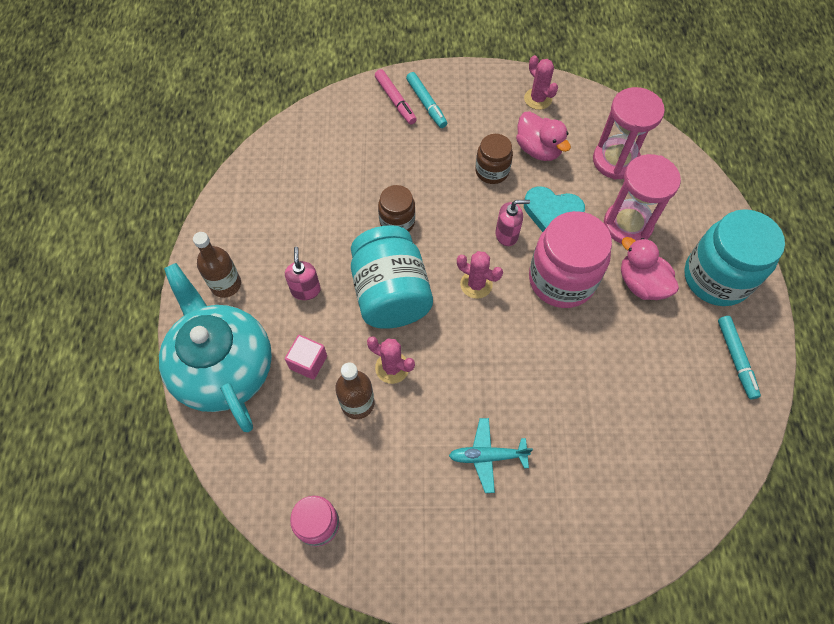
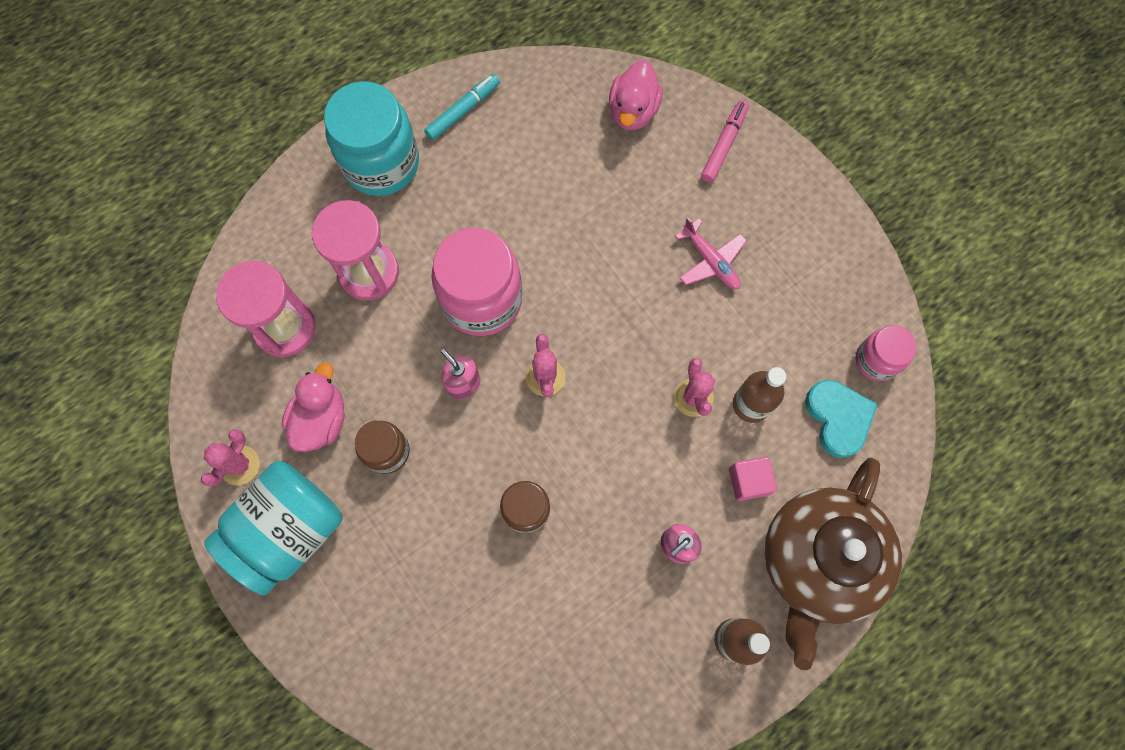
camera: 125 degrees left, 10 degrees up
turquoise teapot [159,263,272,432] -> brown teapot [764,458,902,670]
turquoise jar [351,225,433,329] -> turquoise jar moved to [204,461,342,595]
pink marker [375,69,417,125] -> pink marker moved to [701,100,749,183]
turquoise marker [406,72,447,128] -> none
turquoise plane [449,418,533,493] -> pink plane [675,217,747,289]
turquoise heart [524,186,585,232] -> turquoise heart moved to [805,380,878,458]
pink duck [621,237,679,300] -> pink duck moved to [609,60,663,130]

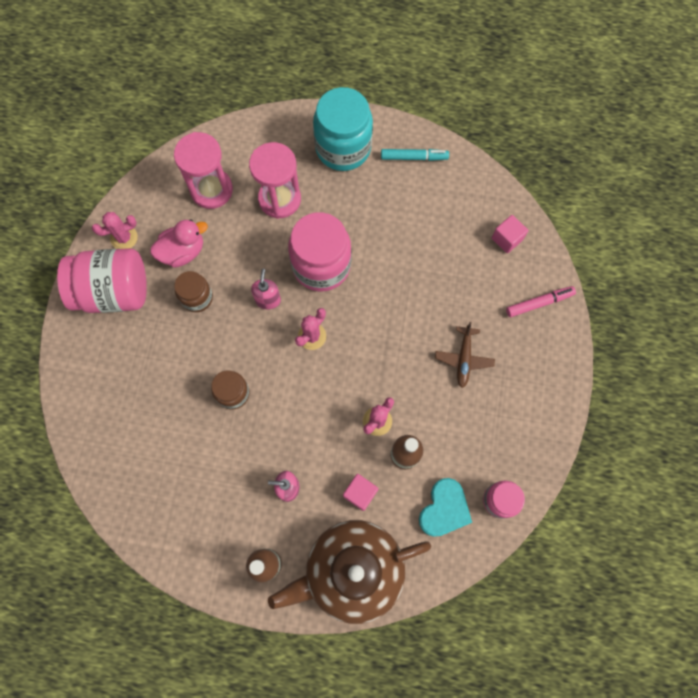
camera: 45 degrees right, 0 degrees up
turquoise jar [204,461,342,595] -> pink jar [57,248,147,313]
pink duck [609,60,663,130] -> pink cube [492,215,528,253]
pink plane [675,217,747,289] -> brown plane [435,322,495,388]

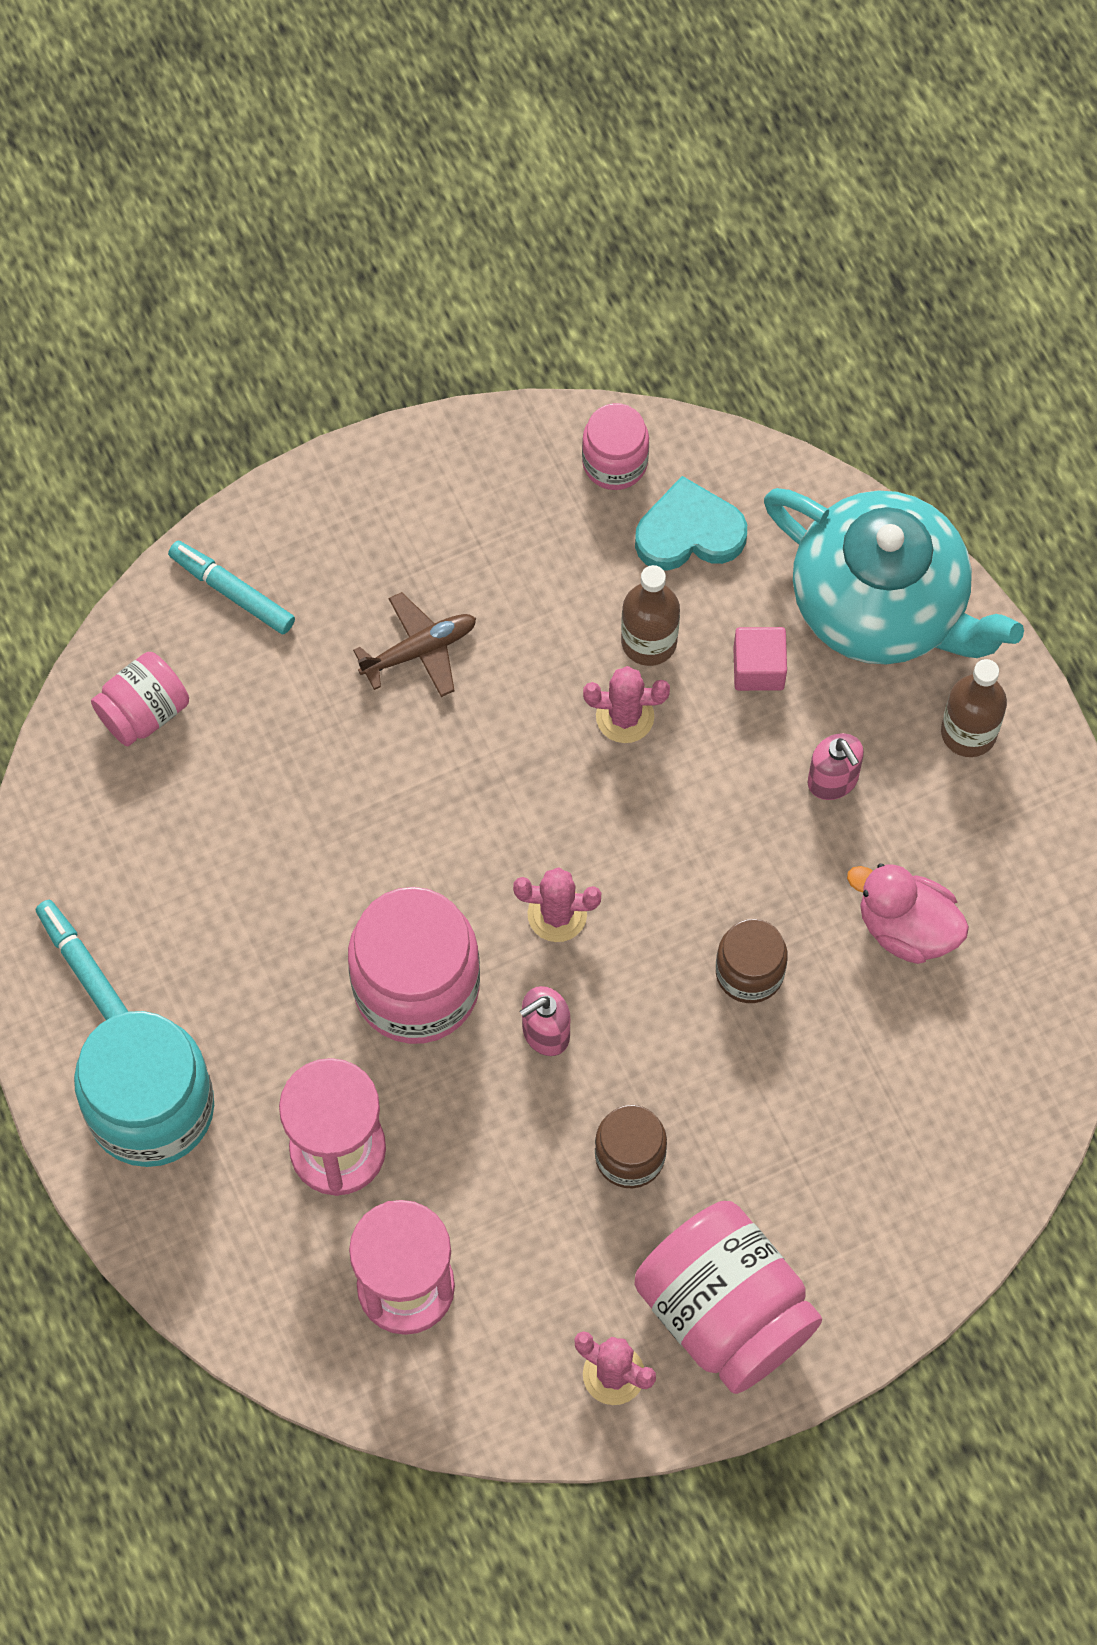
camera: 125 degrees left, 5 degrees down
pink duck [150,219,208,268] -> pink duck moved to [847,863,969,964]
brown teapot [268,520,431,624] -> turquoise teapot [764,488,1024,664]
pink cube [492,215,528,253] -> pink jar [91,652,189,746]
pink marker [506,286,576,317] -> turquoise marker [168,541,295,634]

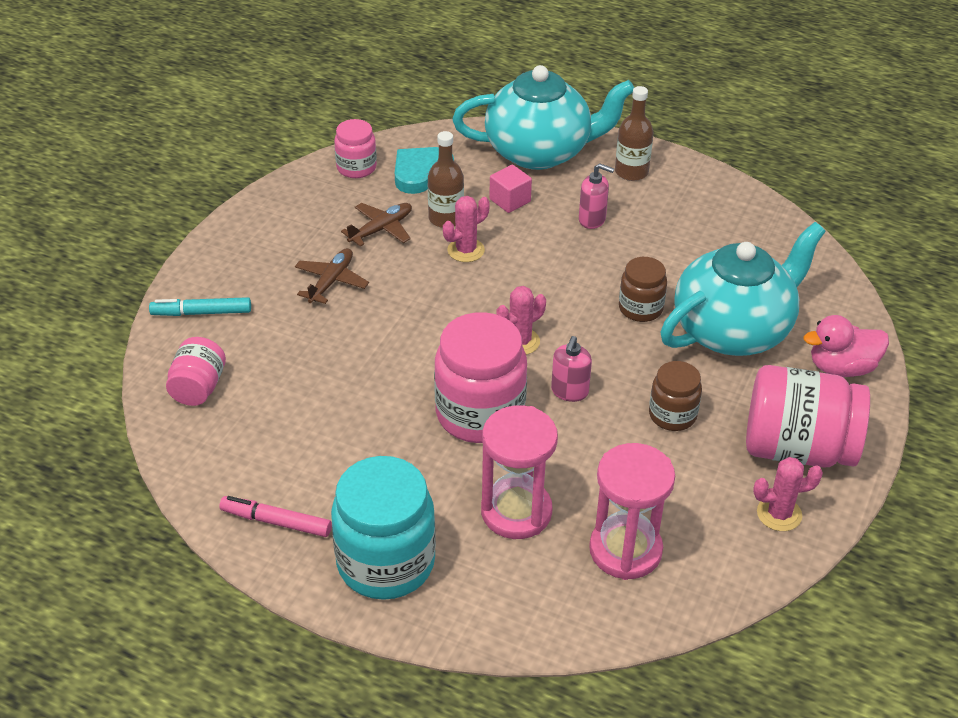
camera: 40 degrees left, 25 degrees down
turquoise marker [36,900,129,1020] -> pink marker [219,496,332,537]
pink duck [847,863,969,964] -> pink duck moved to [804,315,889,377]
none -> brown plane [341,203,412,247]
none -> turquoise teapot [661,222,826,356]

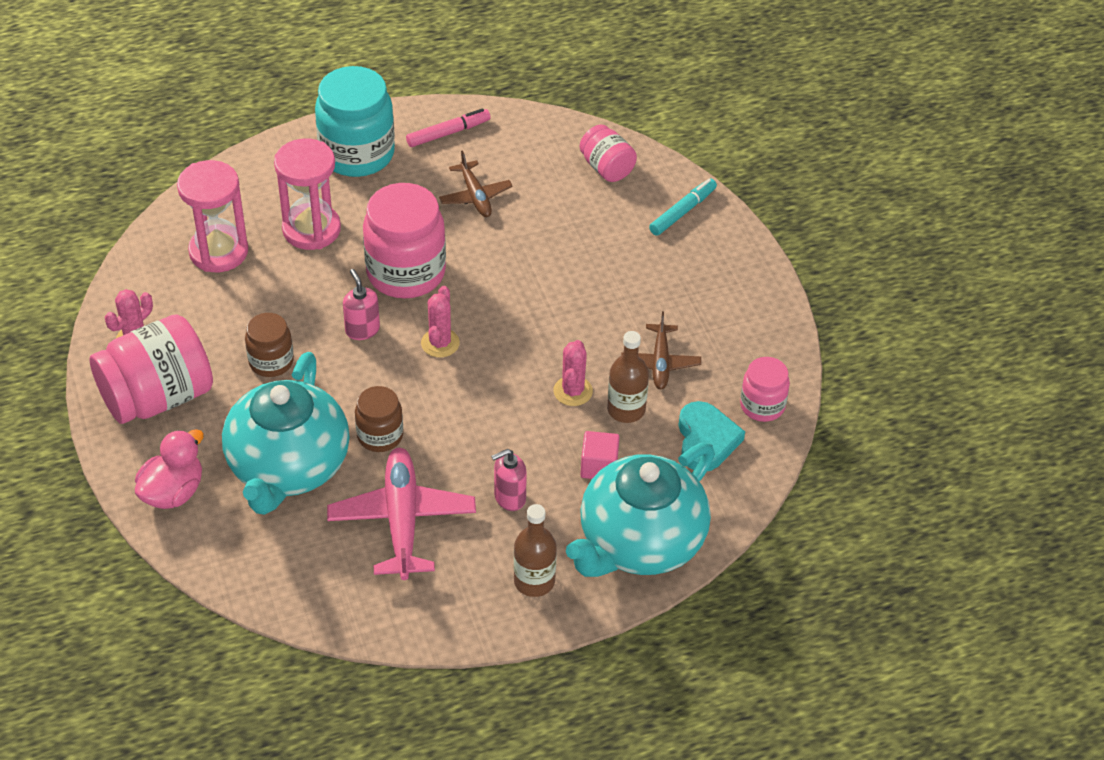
camera: 135 degrees right, 5 degrees up
brown plane [295,248,369,304] -> brown plane moved to [439,150,513,217]
none -> pink plane [327,448,476,580]

